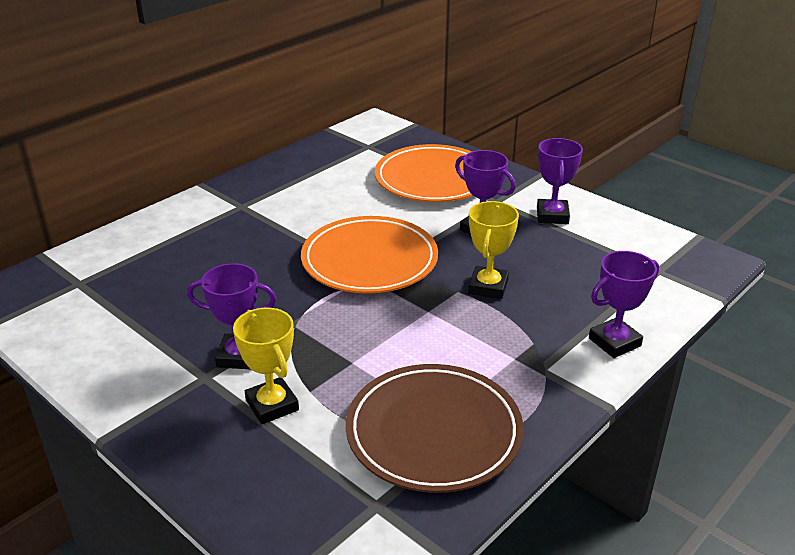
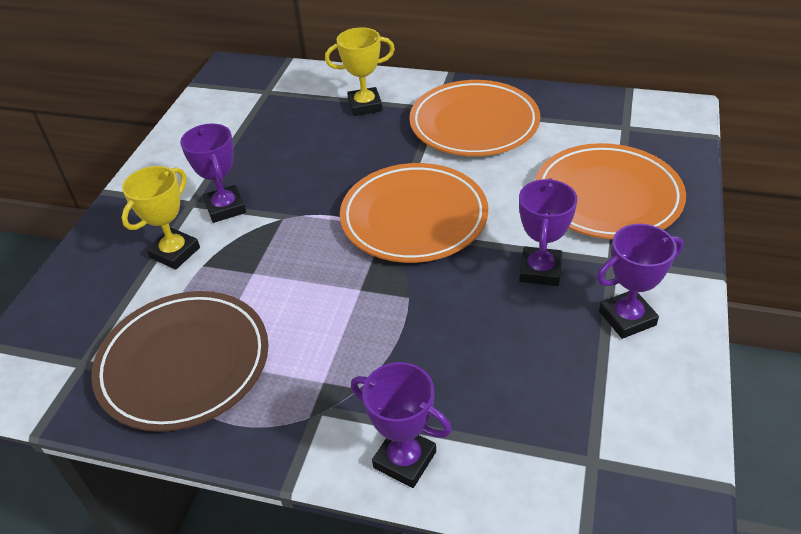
camera: 65 degrees right, 10 degrees up
yellow trophy [468,201,519,299] -> yellow trophy moved to [325,28,395,116]
none -> orange plate [409,80,540,156]

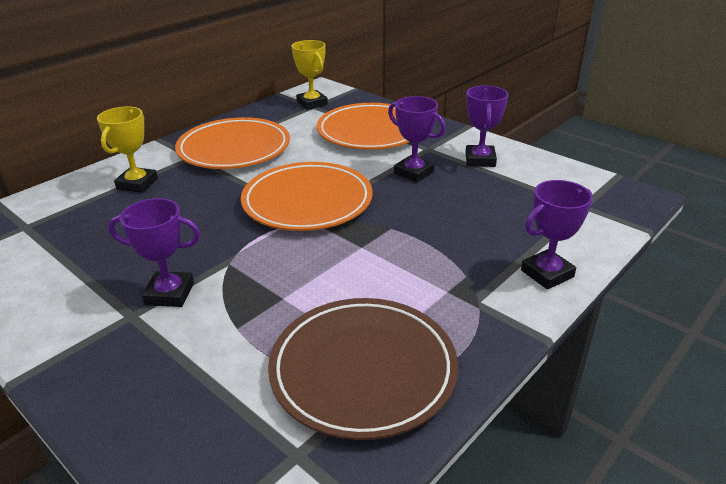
camera: 65 degrees left, 10 degrees down
yellow trophy [121,166,200,270] -> yellow trophy moved to [292,40,328,110]

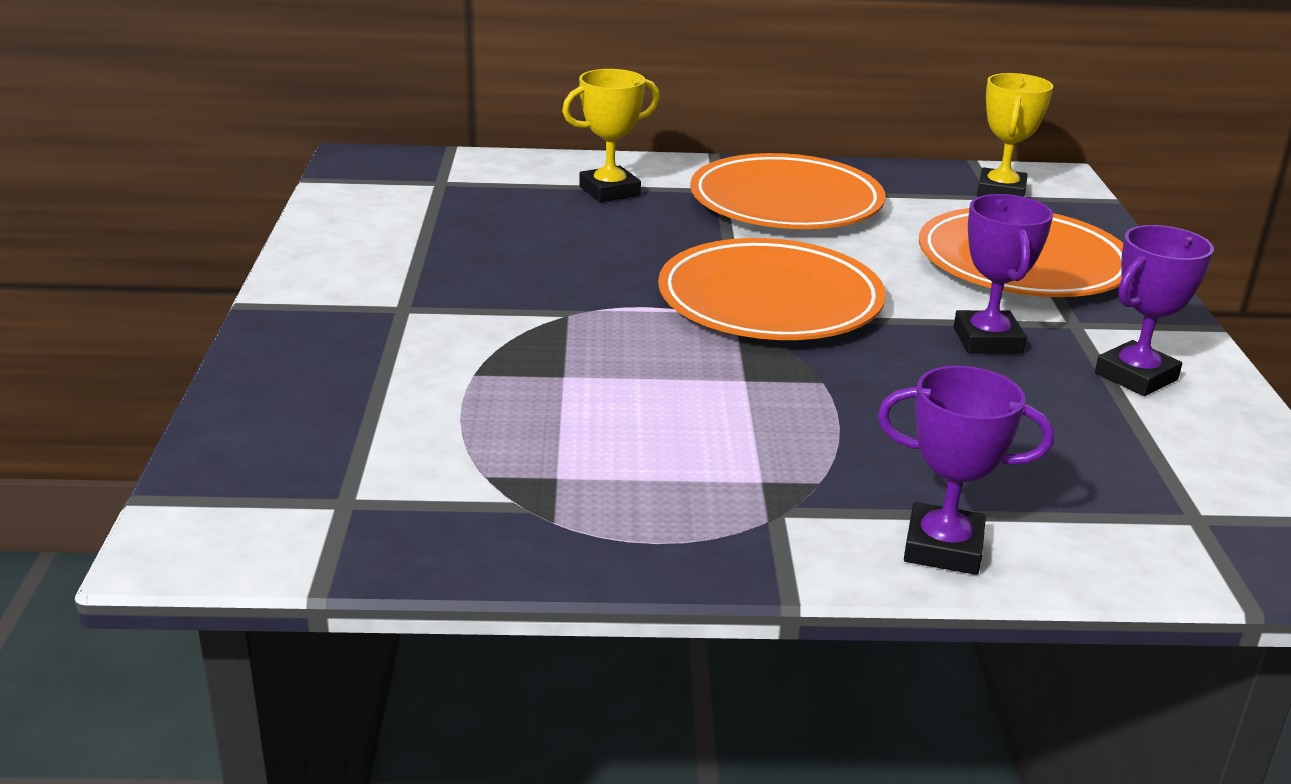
camera: 45 degrees right, 5 degrees down
purple trophy [108,198,200,307] -> none
brown plate [268,298,458,440] -> none

